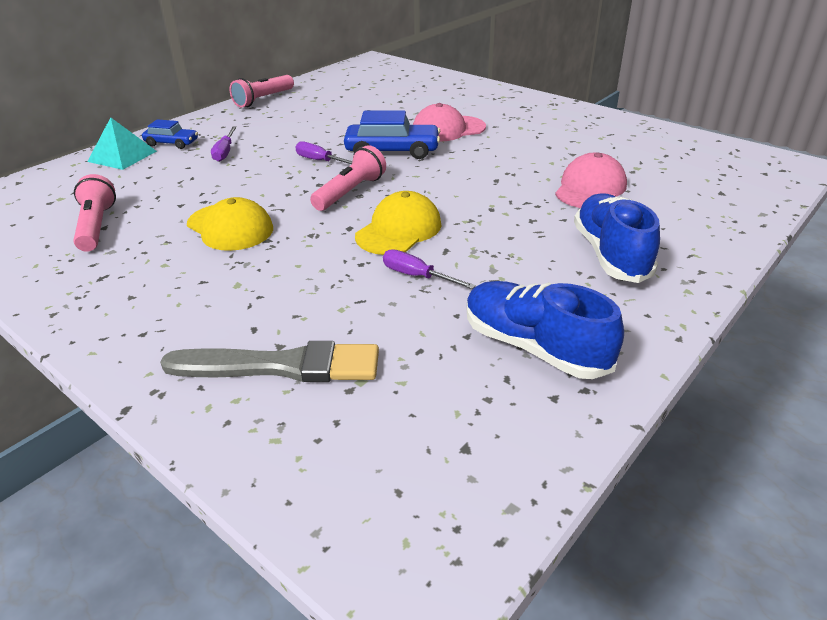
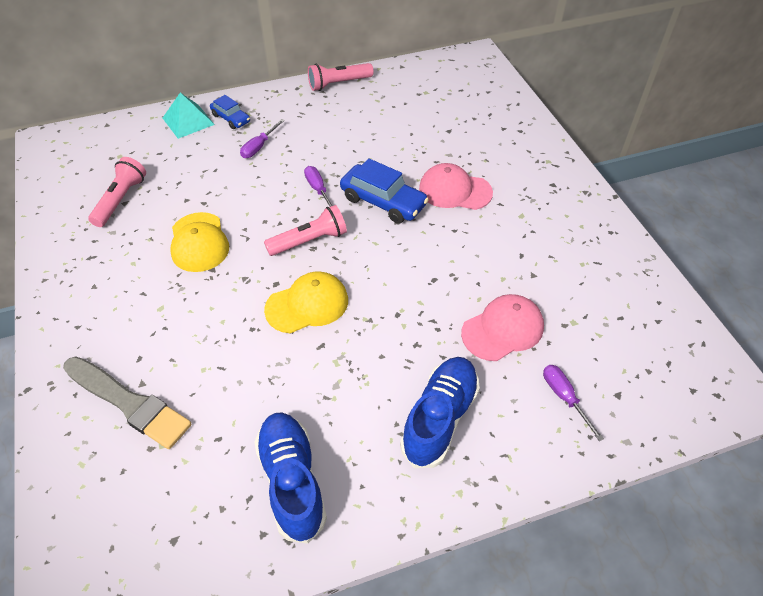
camera: 30 degrees right, 15 degrees up
purple screwdriver [383,249,476,289] -> purple screwdriver moved to [543,365,604,441]

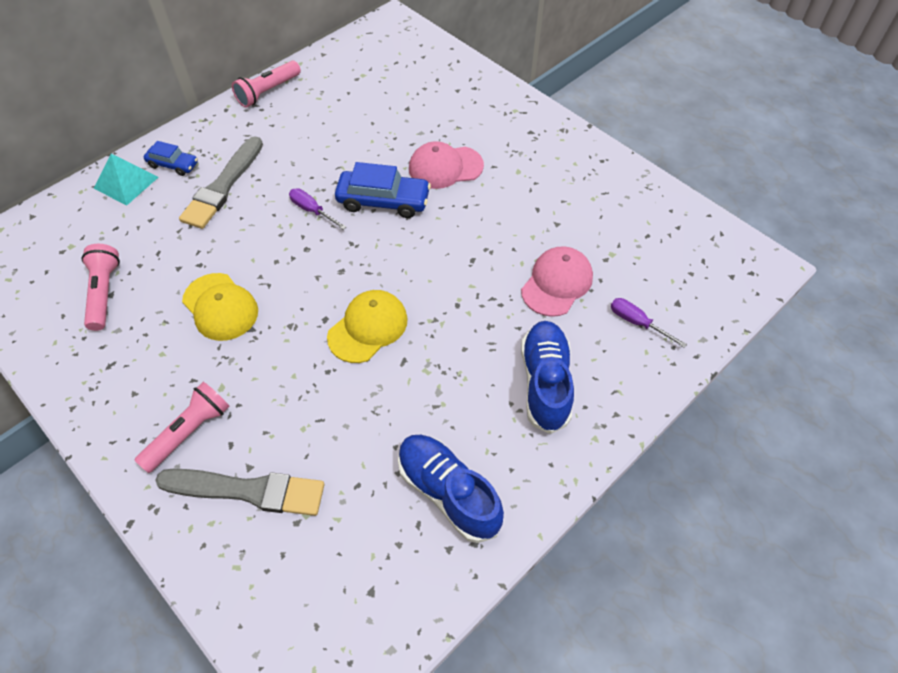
camera: 25 degrees left, 5 degrees up
purple screwdriver [240,119,285,158] -> grey brush [179,136,263,229]
pink flashlight [264,205,347,256] -> pink flashlight moved to [134,382,230,473]

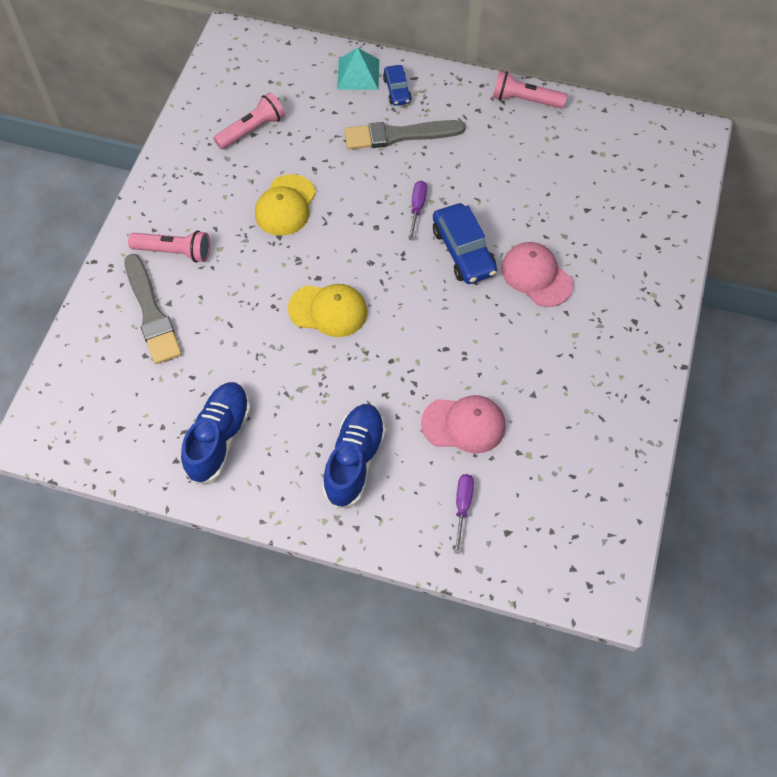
camera: 60 degrees right, 5 degrees up
blue shoe [521,321,574,434] -> blue shoe turned 45 degrees counterclockwise [322,404,386,509]

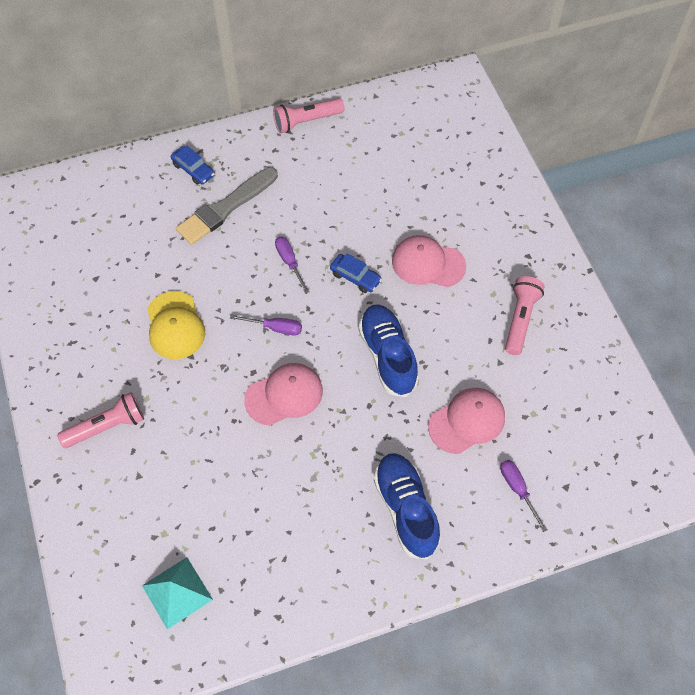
camera: 35 degrees left, 0 degrees up
grey brush [124,254,182,364] -> none
blue shoe [181,382,251,485] -> blue shoe moved to [359,304,419,397]
pink flashlight [214,92,285,149] -> pink flashlight moved to [505,276,544,355]
yellow cap [288,284,367,337] -> pink cap [244,363,323,426]
turquoise pyramid [337,48,379,90] -> turquoise pyramid moved to [142,557,213,629]
blue car [433,203,497,284] -> blue car [330,253,382,293], size x0.59
none -> purple screwdriver [230,315,302,336]

